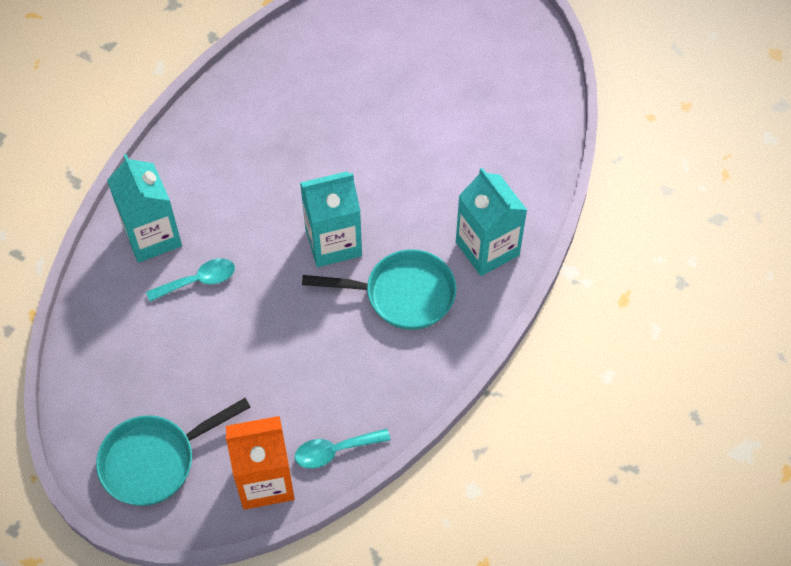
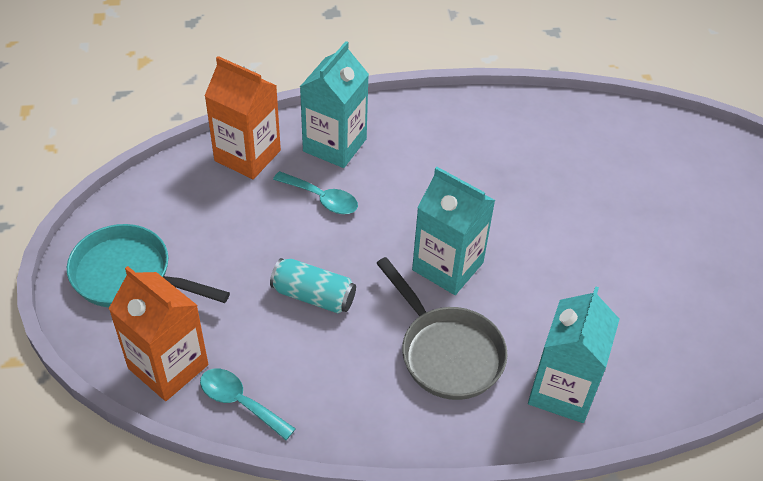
camera: 50 degrees right, 10 degrees down
turquoise pan [302,249,457,330] -> grey pan [376,257,508,400]
none -> orange carton [205,56,281,179]
none -> turquoise can [270,258,356,313]

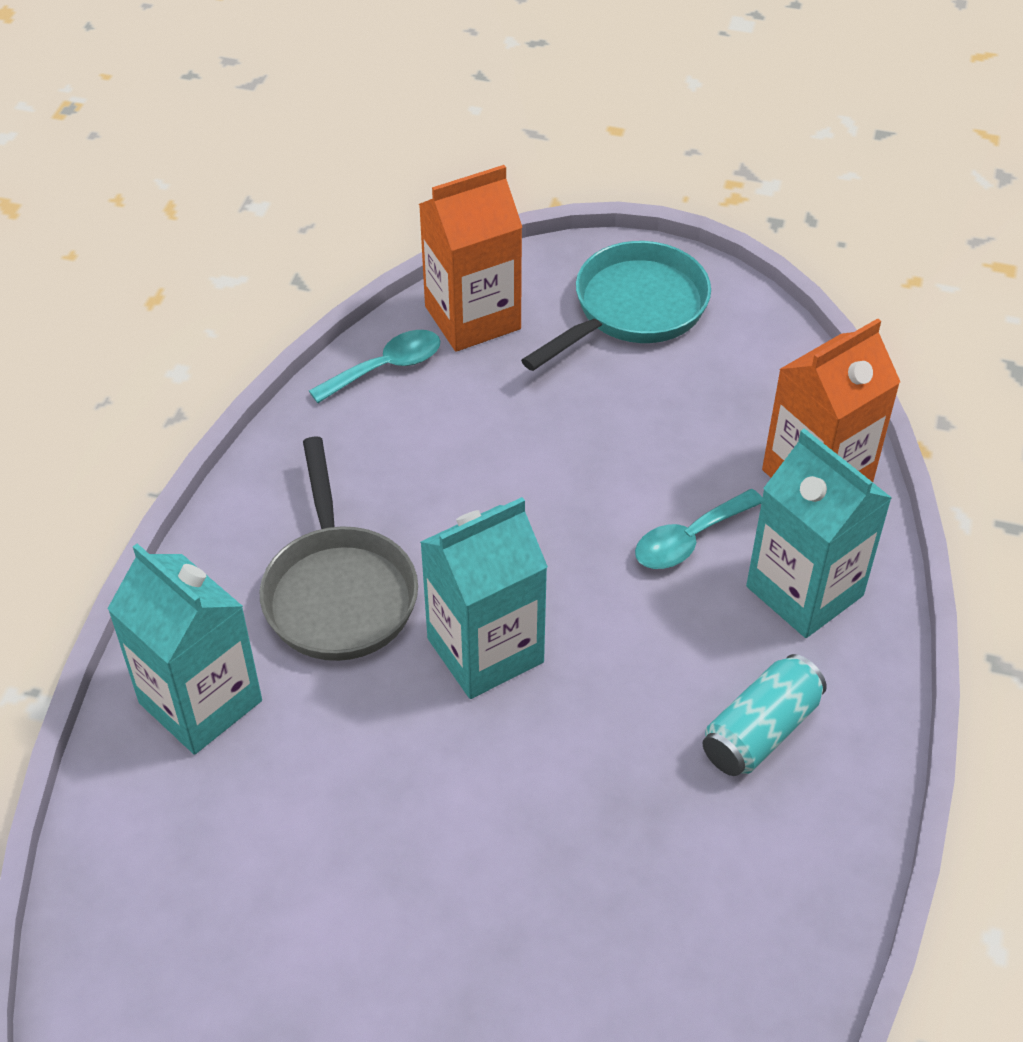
camera: 115 degrees right, 0 degrees up
turquoise can [270,258,356,313] -> turquoise can moved to [703,654,827,776]
grey pan [376,257,508,400] -> grey pan turned 90 degrees counterclockwise [260,436,418,661]

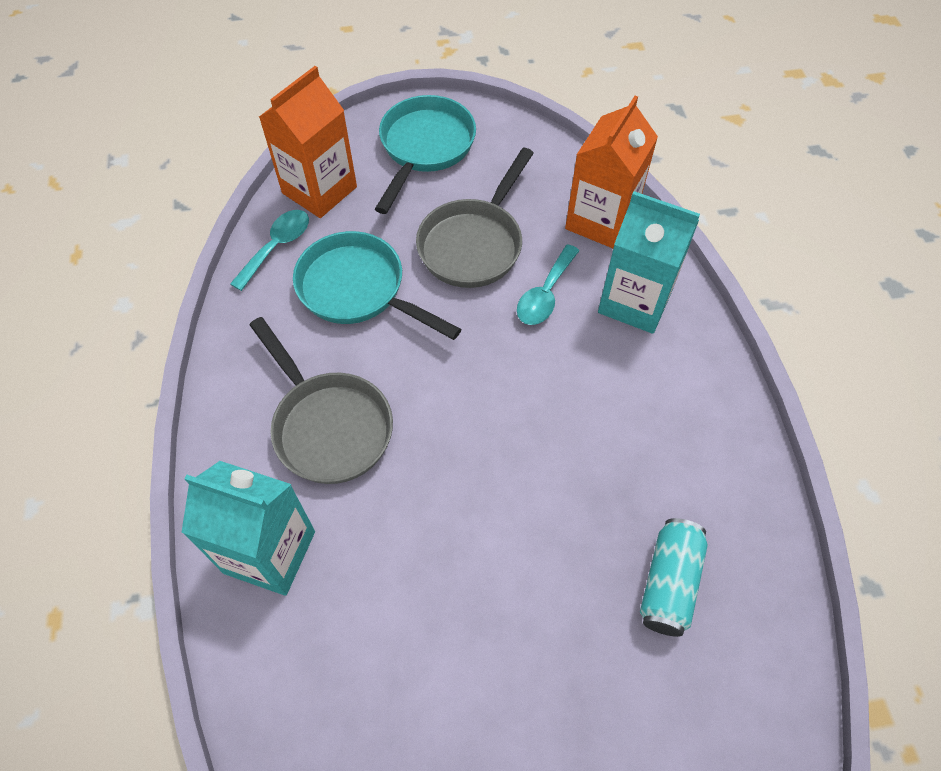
camera: 25 degrees left, 10 degrees up
turquoise carton [420,497,548,699] -> none
turquoise can [703,654,827,776] -> turquoise can moved to [640,518,708,637]
none -> turquoise pan [293,231,461,340]
none -> grey pan [416,148,534,288]

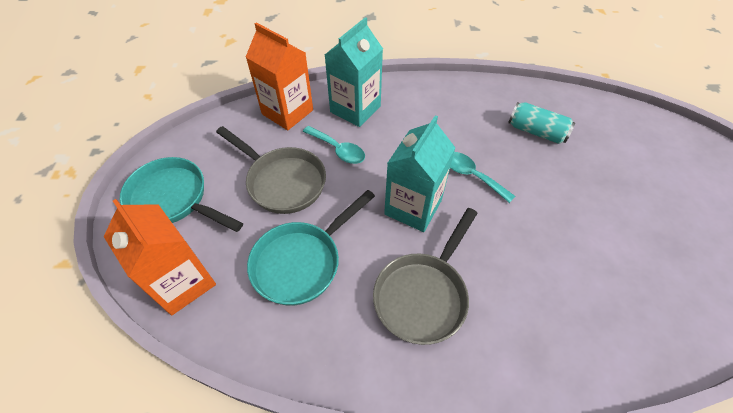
camera: 80 degrees left, 5 degrees down
turquoise carton [182,461,315,596] -> turquoise carton moved to [384,115,456,232]
turquoise spoon [230,210,309,291] -> turquoise spoon moved to [450,152,515,203]
grey pan [250,317,393,484] -> grey pan turned 150 degrees clockwise [373,208,478,345]

